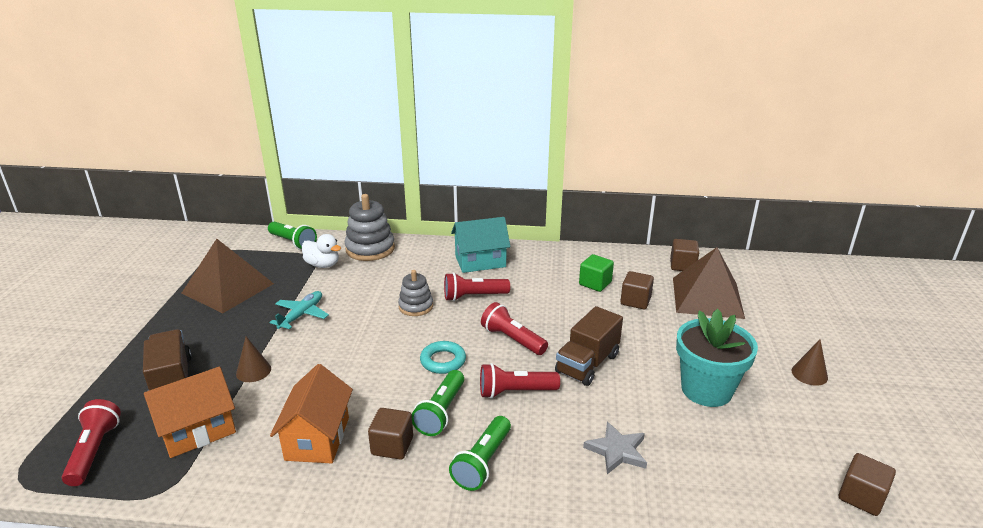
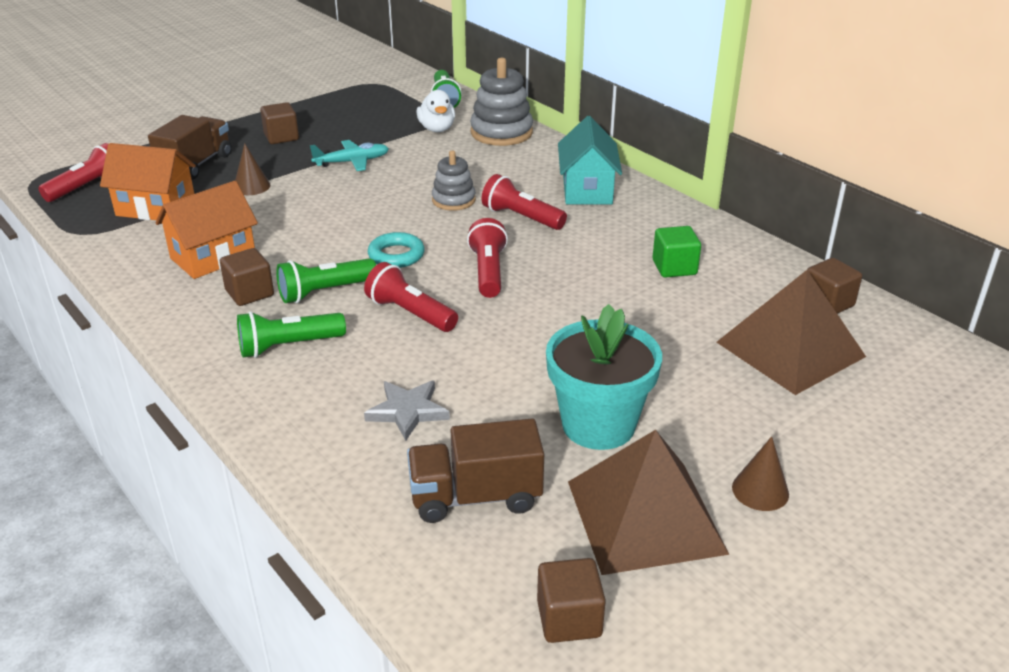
camera: 45 degrees right, 5 degrees up
brown pyramid [182,239,274,313] -> brown pyramid moved to [568,430,729,575]
turquoise house [451,217,510,273] -> turquoise house turned 60 degrees clockwise [558,116,622,205]
brown truck [555,306,623,386] -> brown truck moved to [407,419,544,523]
brown cube [620,271,654,309] -> brown cube moved to [260,102,299,144]

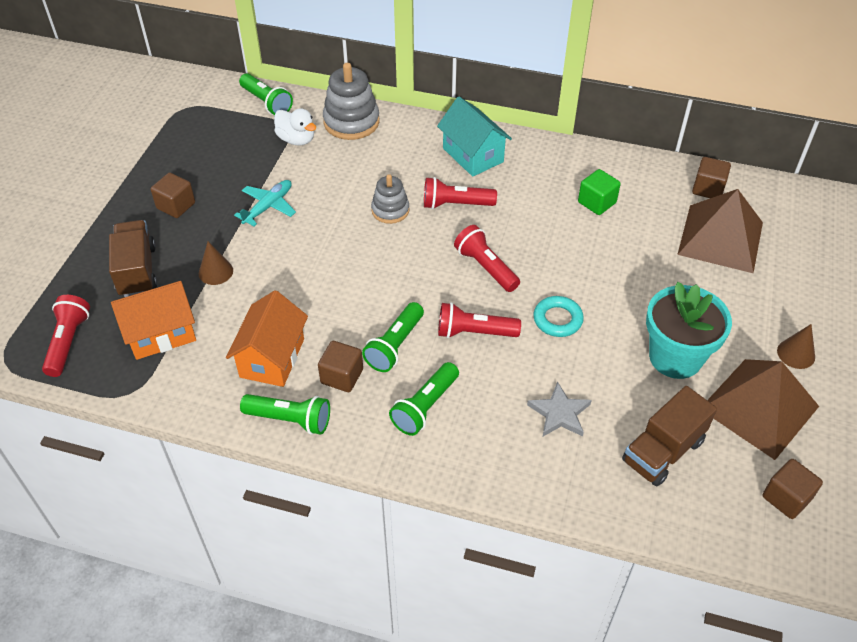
camera: 35 degrees left, 15 degrees up
turquoise ring [368,232,425,268] -> turquoise ring moved to [534,296,584,337]
none -> green flashlight [240,394,330,435]

